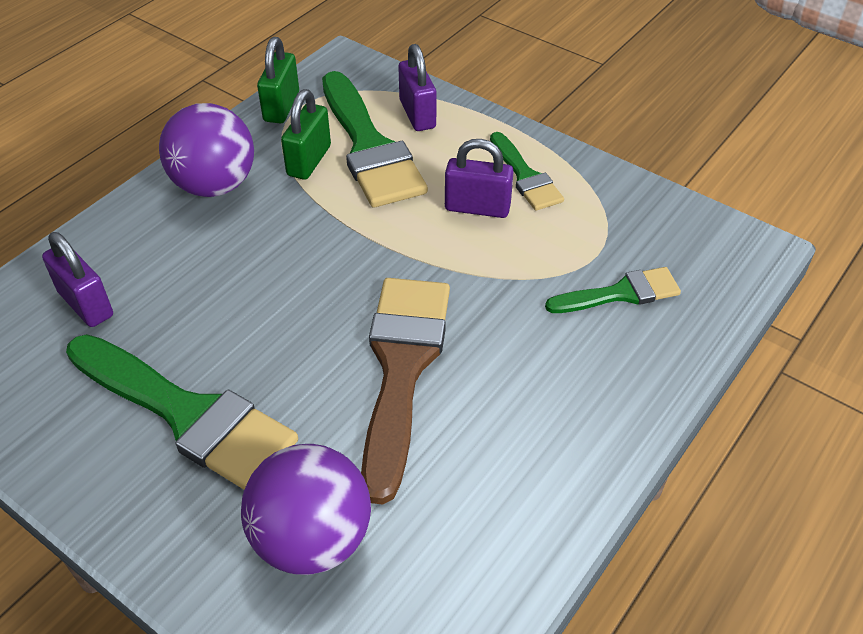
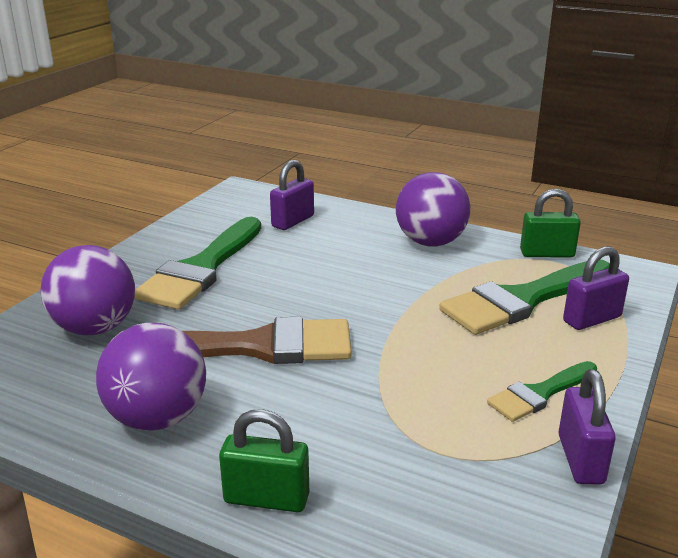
camera: 80 degrees right, 20 degrees down
green padlock [281,89,331,180] -> green padlock moved to [219,409,309,512]
purple padlock [445,139,514,218] -> purple padlock moved to [558,369,616,484]
green brush [545,267,681,313] -> none
none -> purple ball [96,323,206,431]

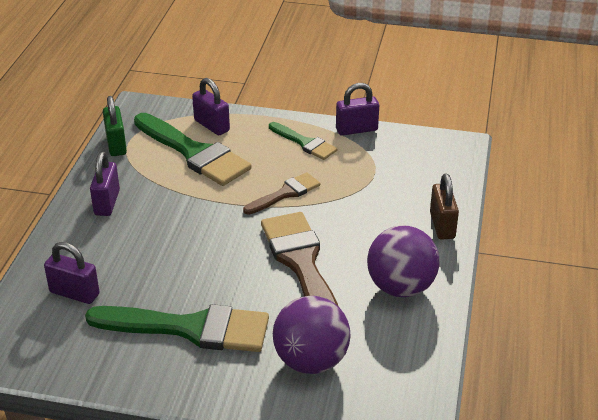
camera: 105 degrees left, 10 degrees up
green padlock [219,409,309,512] -> brown padlock [430,174,459,240]
purple ball [396,172,470,246] -> purple padlock [90,152,120,216]
none -> brown brush [243,172,320,215]

